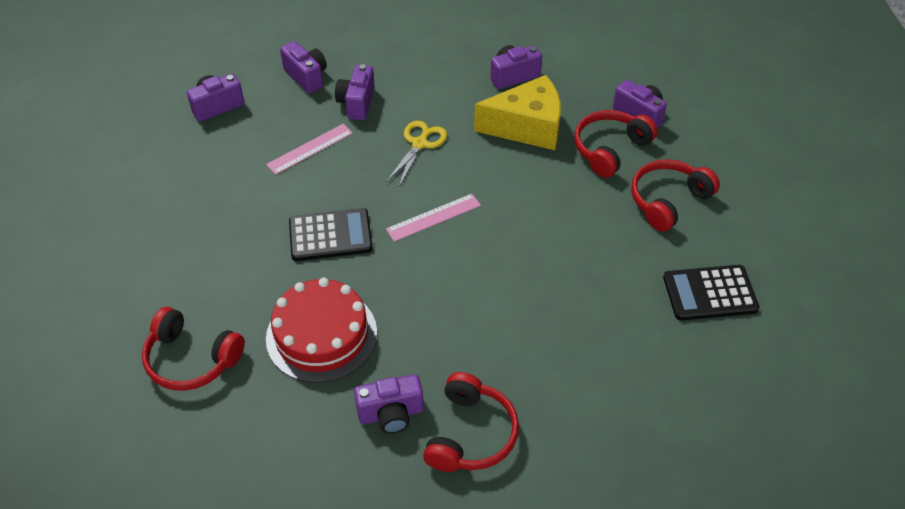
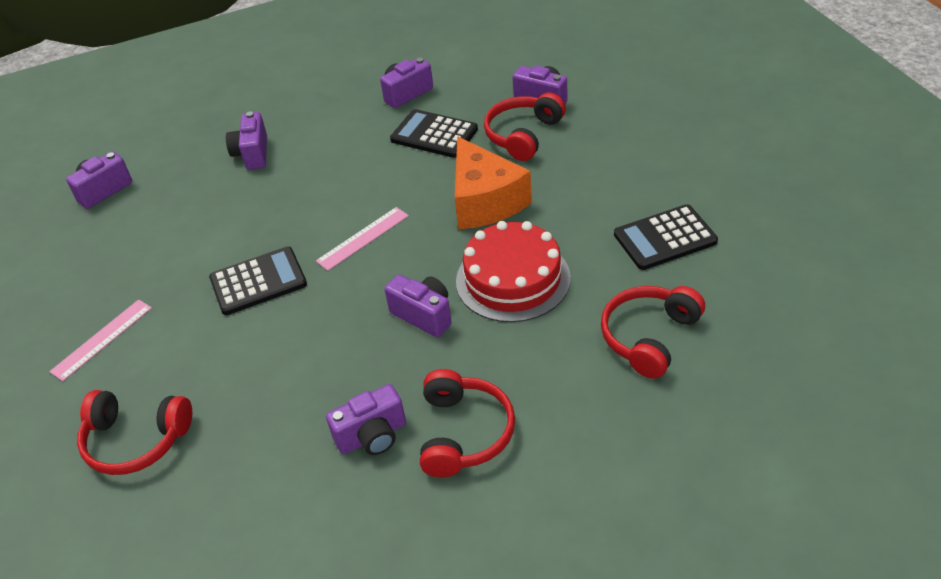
camera: 10 degrees left, 5 degrees down
pink ruler [266,124,353,175] -> pink ruler moved to [49,299,152,381]
red cake [266,278,377,383] -> red cake moved to [456,221,571,322]
purple camera [280,41,327,93] -> purple camera moved to [384,275,452,337]
yellow scissors [386,121,447,186] -> none
yellow cheese [474,75,561,150] -> black calculator [390,109,478,158]
red headphones [631,159,720,232] -> red headphones moved to [601,286,705,379]
none -> orange cheese [455,136,532,229]

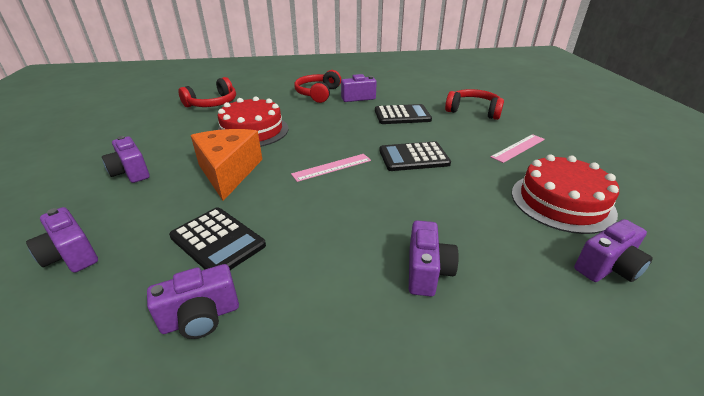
camera: 170 degrees left, 10 degrees down
purple camera [384,275,452,337] -> purple camera moved to [102,136,150,183]
red headphones [484,93,566,161] -> none
black calculator [614,204,718,270] -> black calculator moved to [375,104,432,124]
none -> red cake [512,154,619,234]

